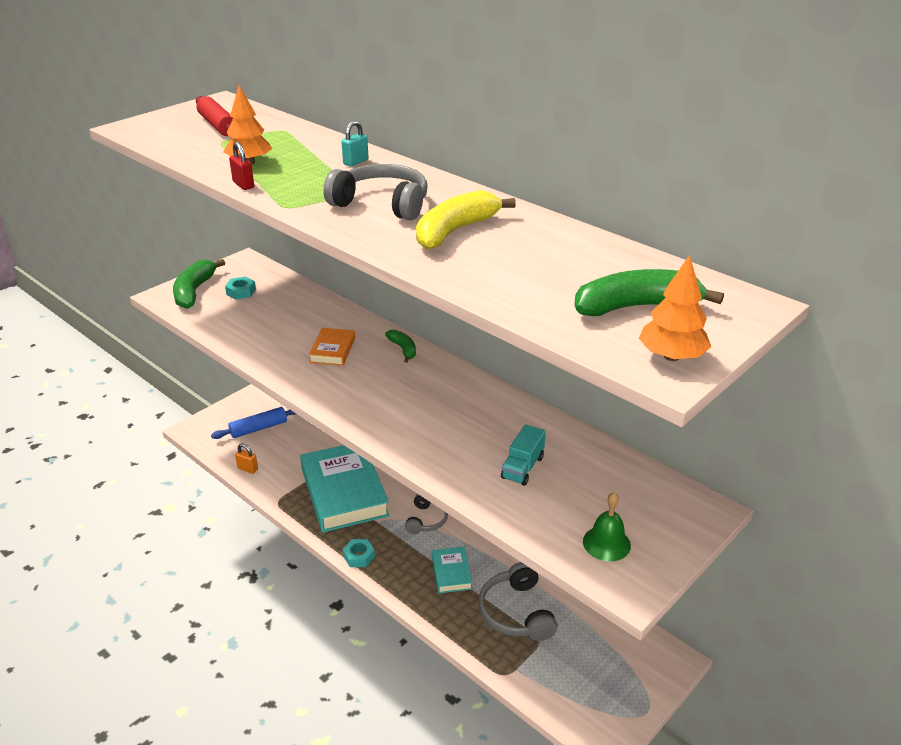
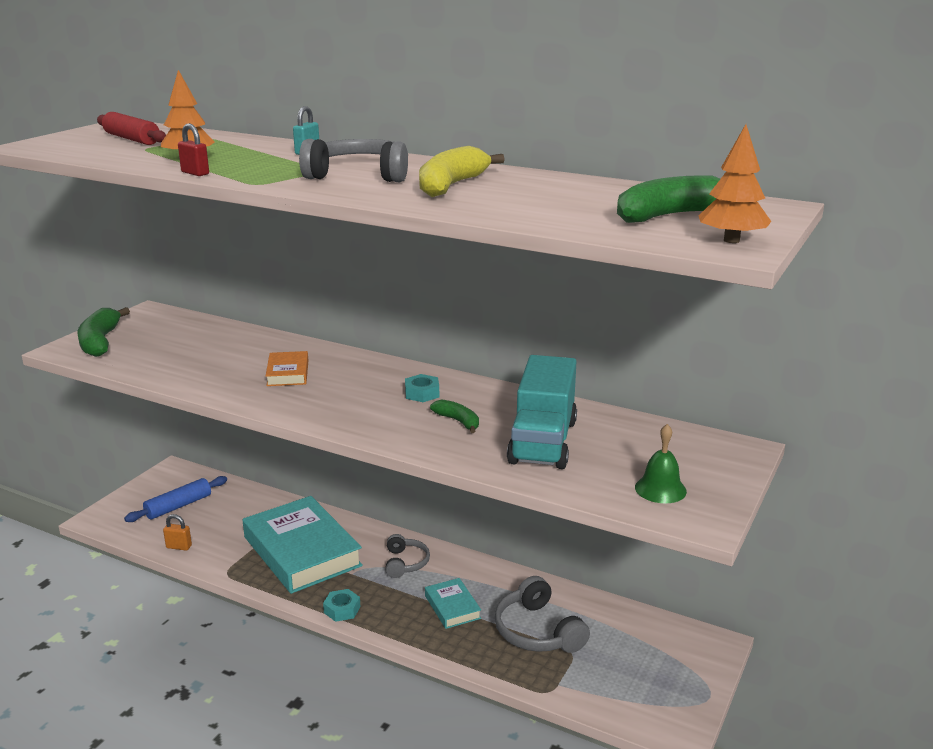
camera: 15 degrees left, 10 degrees down
turquoise nut [225,276,256,300] -> turquoise nut moved to [405,374,439,402]
green banana [385,330,416,363] -> green banana moved to [430,400,479,433]
turquoise truck [501,424,546,486] -> turquoise truck [507,355,577,469], size x1.97

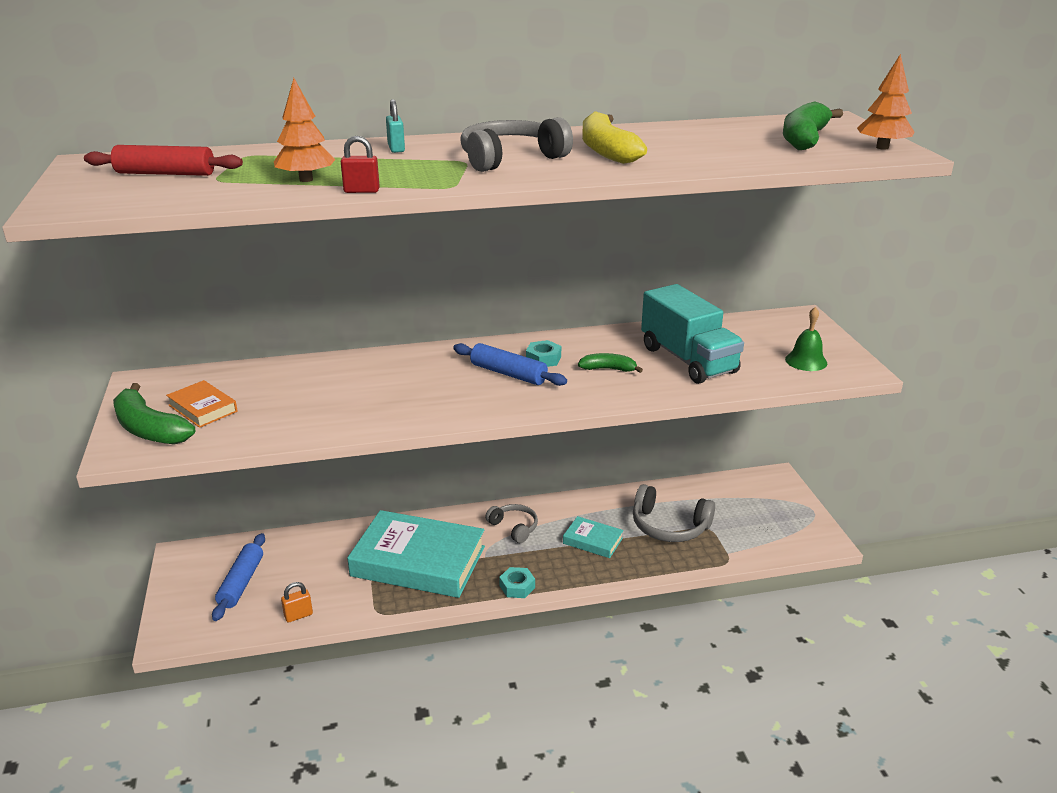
camera: 40 degrees left, 5 degrees up
orange book [266,351,308,386] -> orange book moved to [166,380,238,428]
none -> blue rolling pin [453,343,567,386]

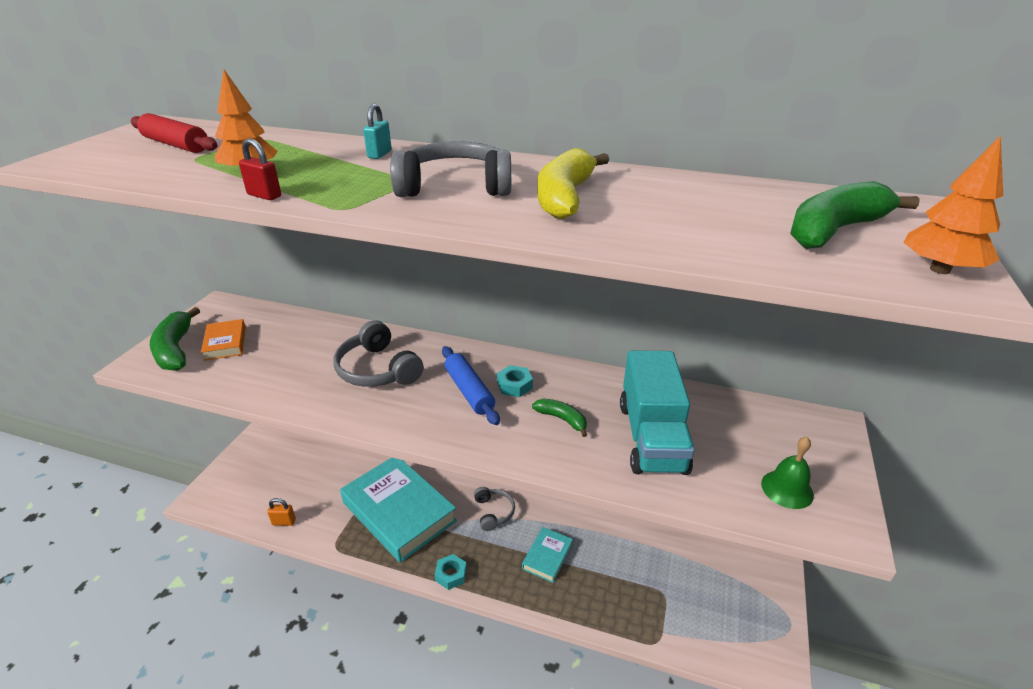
camera: 30 degrees right, 5 degrees up
blue rolling pin [212,533,265,621] -> none
turquoise book [563,516,623,558] -> turquoise book turned 60 degrees clockwise [522,527,573,583]
grey headphones [633,484,715,542] -> grey headphones moved to [333,320,424,387]

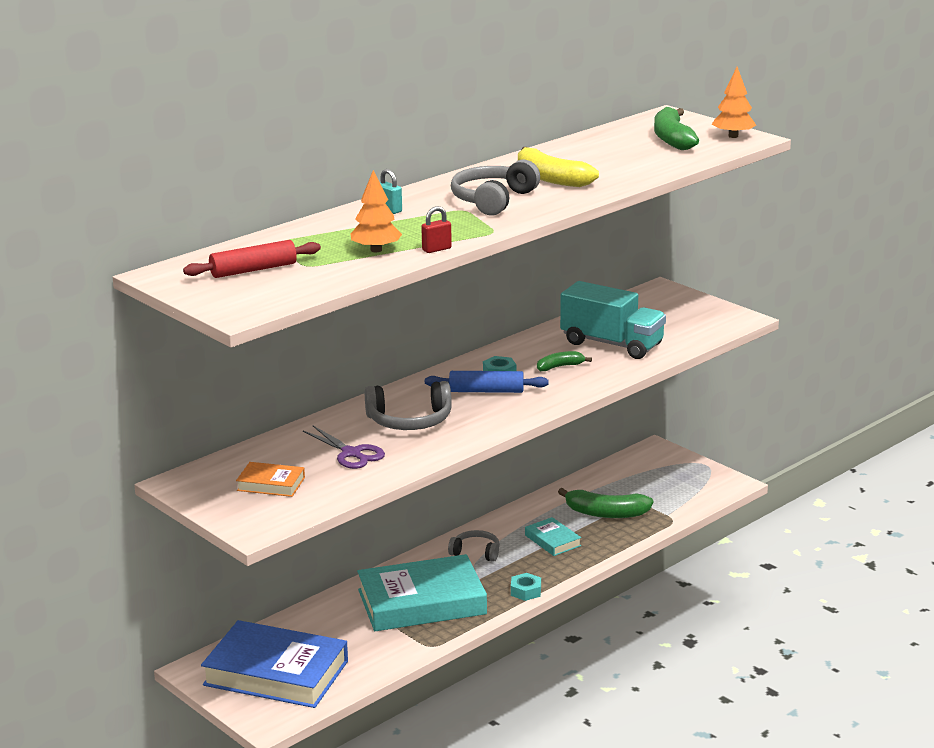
camera: 60 degrees left, 10 degrees down
green banana [150,307,200,371] -> green banana moved to [558,488,653,518]
orange padlock [267,498,296,526] -> none
green bell [761,437,814,509] -> none
none -> blue book [201,620,348,708]
none -> purple scissors [303,426,385,469]

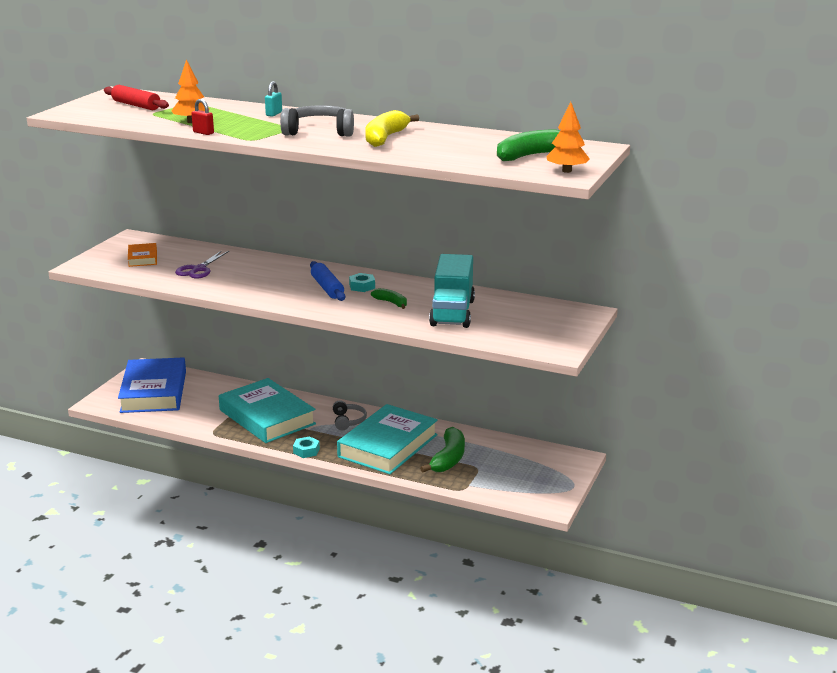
camera: 65 degrees right, 0 degrees up
grey headphones [365,381,452,430] -> none
turquoise book [525,517,581,556] -> turquoise book [337,404,438,474], size x2.19
green banana [558,488,653,518] -> green banana turned 150 degrees counterclockwise [420,427,465,472]

